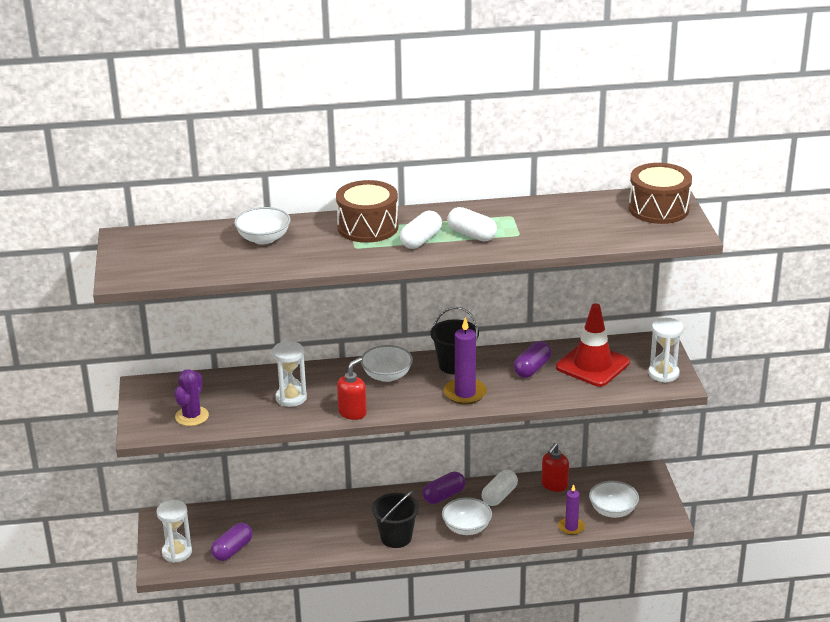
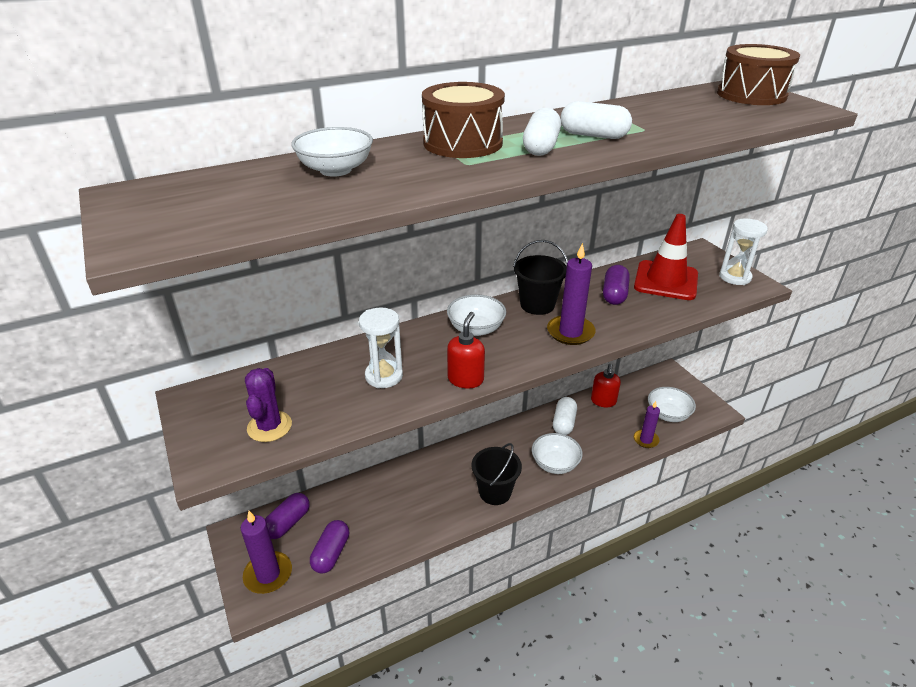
camera: 20 degrees left, 5 degrees up
white hourglass [156,500,192,563] -> purple candle [241,511,292,594]
purple capsule [422,471,466,504] -> purple capsule moved to [265,493,310,539]

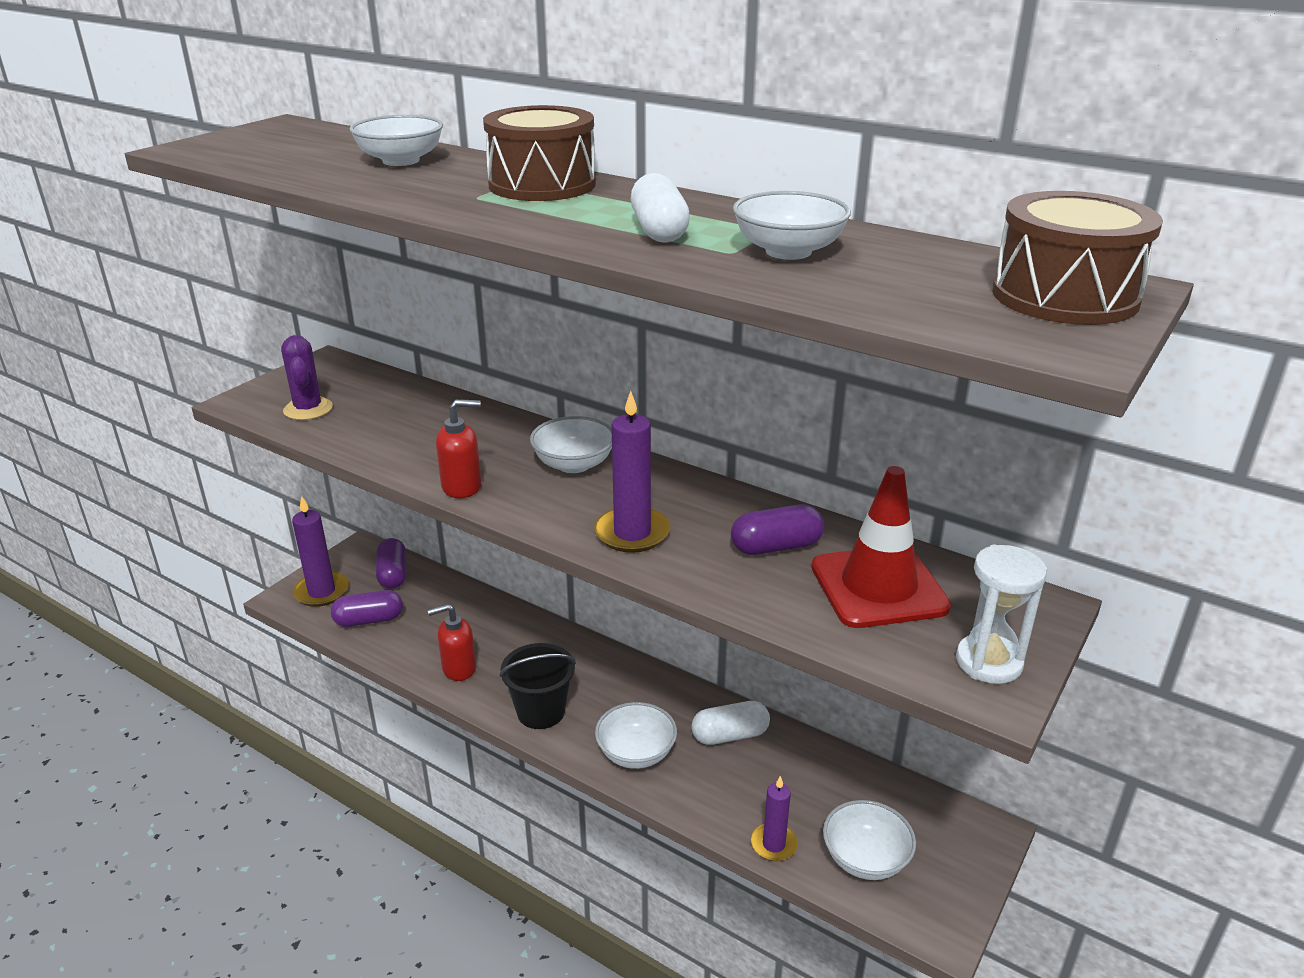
camera: 60 degrees right, 5 degrees down
purple cactus [245,368,292,442] -> purple cactus turned 75 degrees counterclockwise [281,335,333,420]
purple capsule [265,493,310,539] -> purple capsule turned 75 degrees clockwise [376,538,406,589]
white hourglass [359,307,403,388] -> none
black bucket [513,240,568,315] -> none
white capsule [523,108,561,156] -> none
red soap dispenser [591,364,621,407] -> red soap dispenser moved to [428,604,476,681]
none -> white bowl [733,191,851,260]

